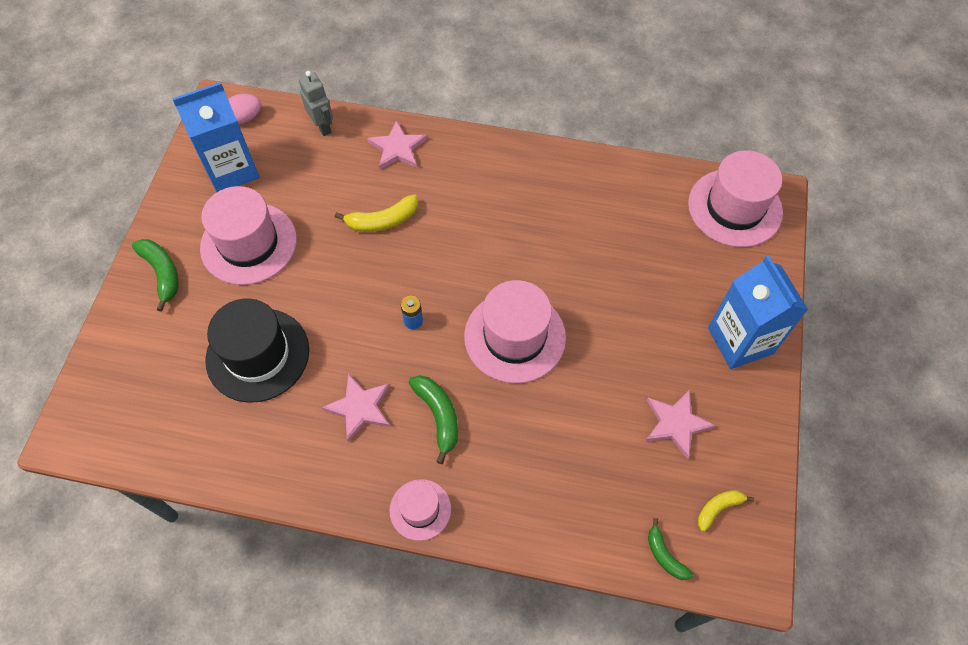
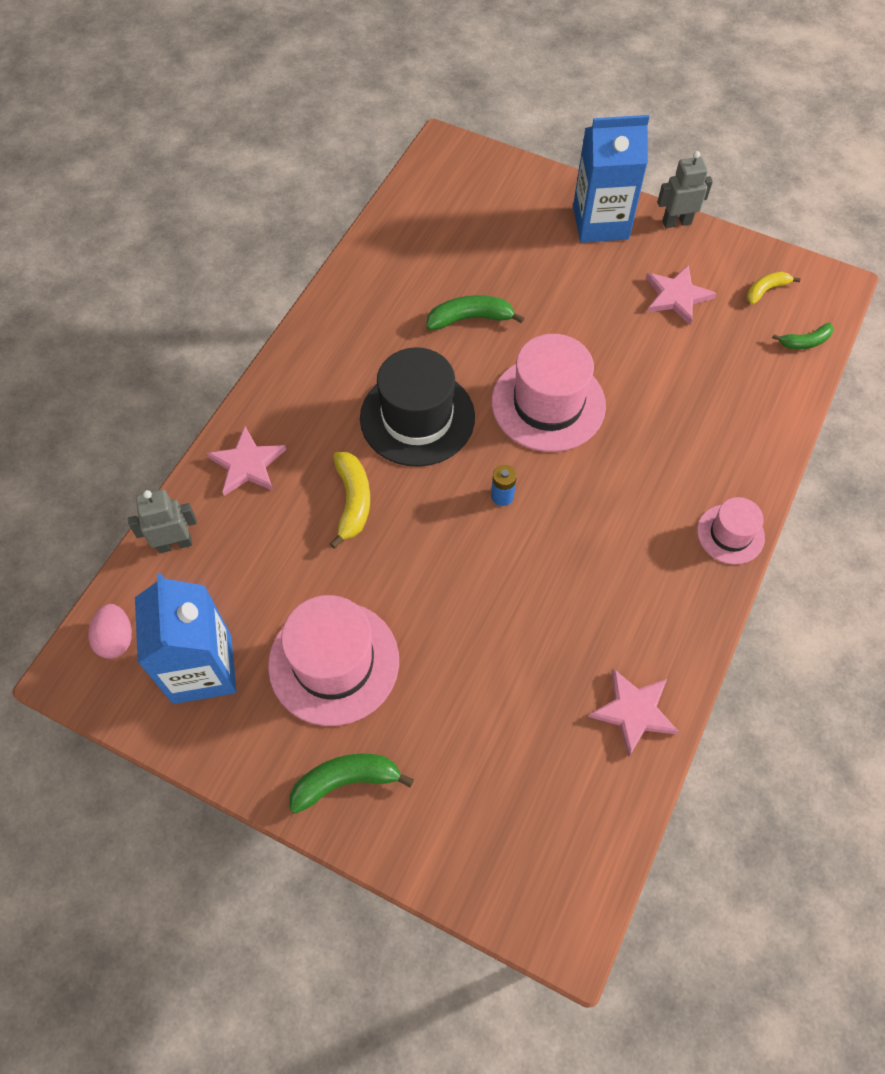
camera: 75 degrees left, 0 degrees up
black hat [205,298,309,402] -> black hat moved to [360,347,475,467]
pink star [322,374,390,442] -> pink star moved to [588,668,679,757]
green banana [409,375,458,464] -> green banana moved to [426,295,525,330]
pink hat [688,150,783,247] -> none
yellow banana [698,490,754,532] -> yellow banana turned 75 degrees clockwise [747,272,800,305]
none -> grey robot [657,151,713,228]

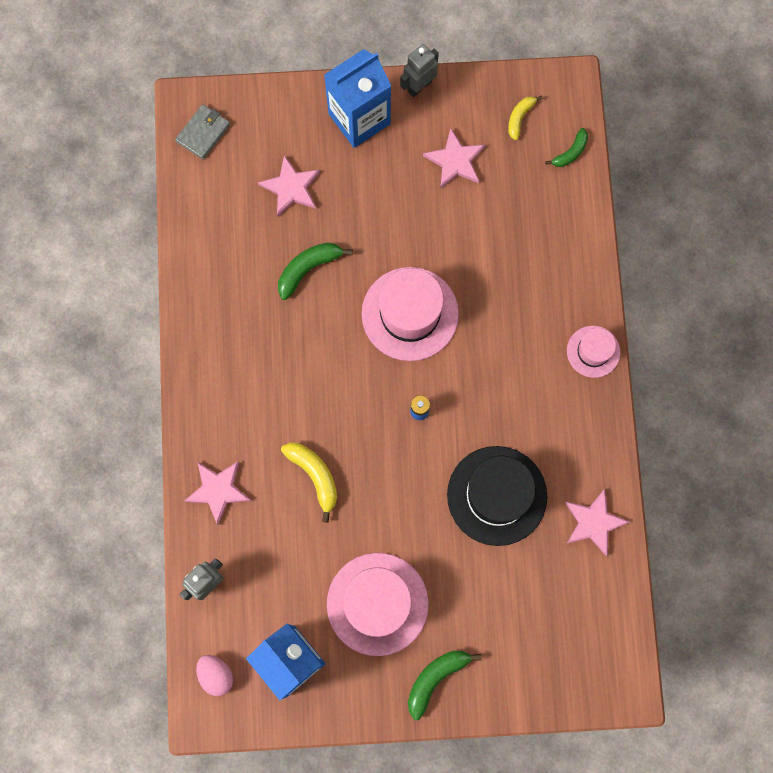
camera: 30 degrees left, 15 degrees up
black hat [360,347,475,467] -> black hat moved to [447,446,547,546]
none -> grey wallet [175,104,230,160]
none -> pink star [258,155,320,216]

